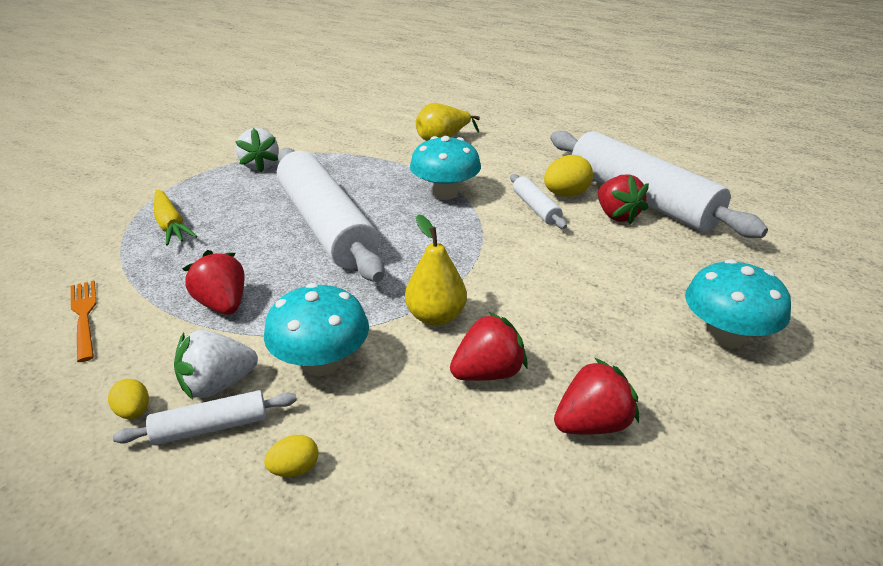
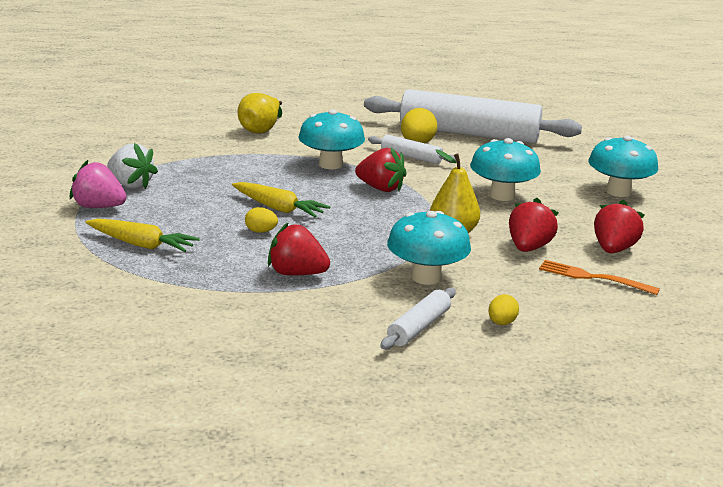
camera: 40 degrees left, 10 degrees down
orange fork [71,281,97,362] -> orange fork moved to [539,260,660,295]
yellow egg [108,379,149,419] -> yellow egg moved to [245,207,278,233]
white strawberry [174,330,258,400] -> none
white rolling pin [277,148,385,282] -> yellow carrot [232,182,330,217]
red strawberry [598,175,649,224] -> red strawberry moved to [355,148,406,192]
none -> pink strawberry [70,160,127,208]
none -> turquoise mushroom [470,138,541,201]

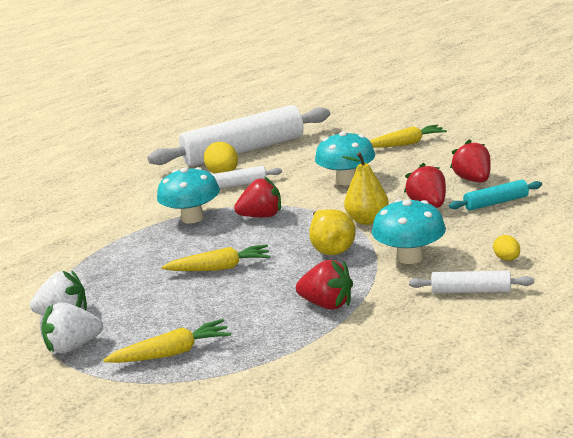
camera: 35 degrees left, 0 degrees up
pink strawberry [70,160,127,208] -> white strawberry [41,303,103,353]
yellow pear [238,93,282,133] -> yellow pear moved to [309,209,356,255]
yellow egg [245,207,278,233] -> none
red strawberry [268,222,330,275] -> red strawberry turned 135 degrees counterclockwise [296,260,353,310]
white rolling pin [380,288,456,349] -> white rolling pin turned 75 degrees counterclockwise [409,271,534,293]
orange fork [539,260,660,295] -> turquoise rolling pin [449,180,542,211]
turquoise mushroom [588,135,659,197] -> yellow carrot [370,124,447,148]

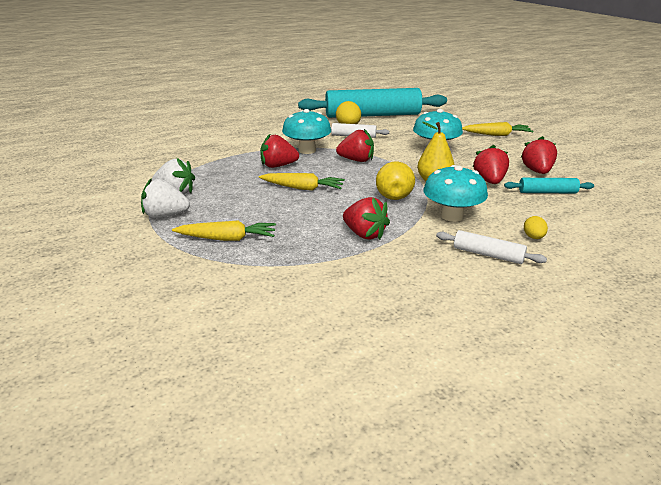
camera: 15 degrees right, 5 degrees up
white rolling pin [148,105,330,167] -> turquoise rolling pin [298,88,447,118]
none -> red strawberry [260,133,299,168]

